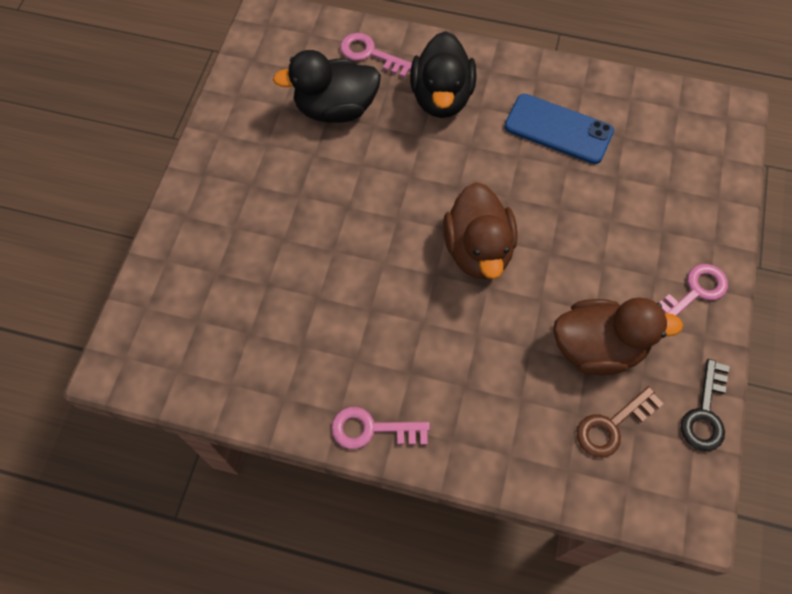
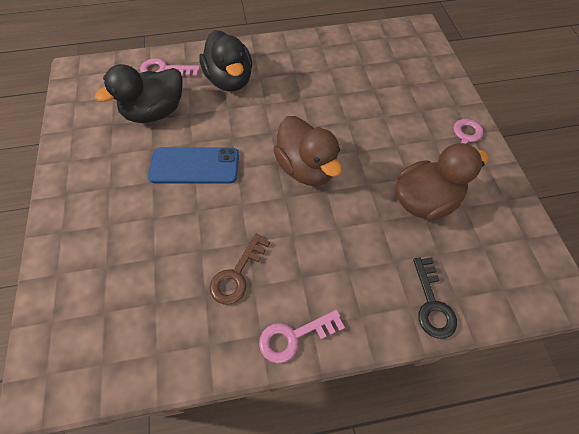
camera: 25 degrees left, 5 degrees down
blue phone [504,94,614,164] -> blue phone moved to [148,147,239,184]
brown key [577,386,664,457] -> brown key moved to [210,233,270,305]
black key [681,359,729,451] -> black key moved to [413,257,457,339]

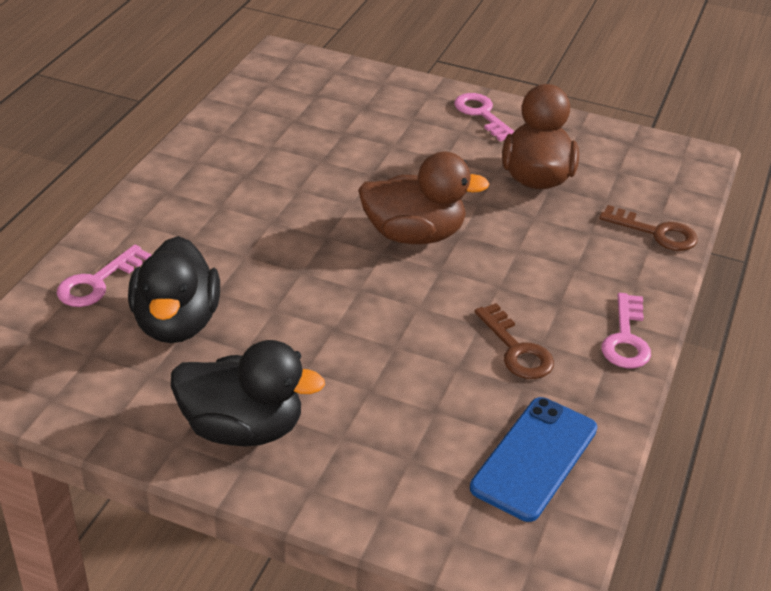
camera: 60 degrees left, 20 degrees down
blue phone [148,147,239,184] -> blue phone moved to [470,397,597,522]
black duck [199,30,252,92] -> black duck moved to [171,340,325,447]
black key [413,257,457,339] -> brown key [599,205,697,251]

